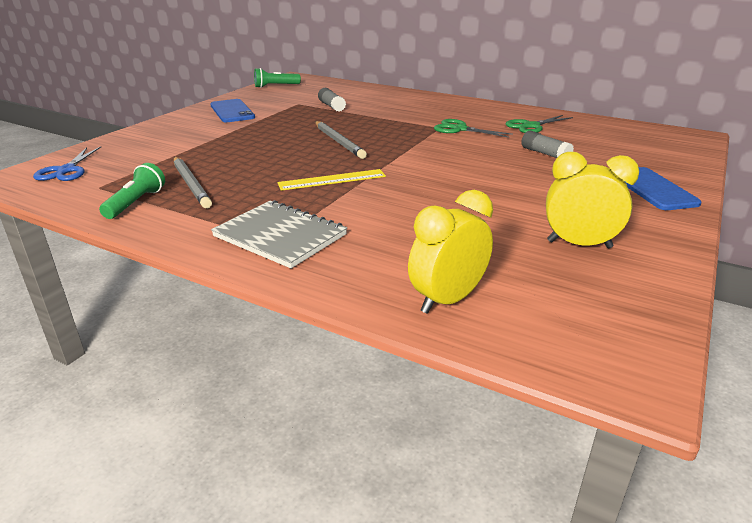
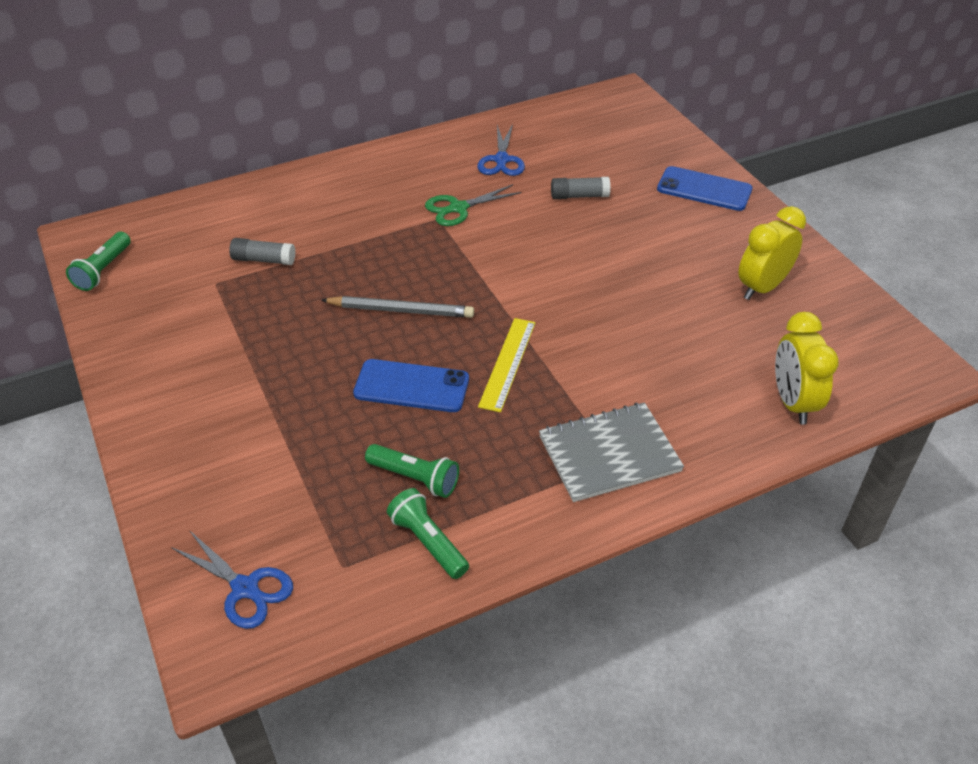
camera: 55 degrees left, 15 degrees up
grey pencil [174,157,212,208] -> green flashlight [365,444,459,498]
blue phone [210,99,255,122] -> blue phone moved to [353,359,469,412]
green scissors [506,115,573,133] -> blue scissors [478,124,525,176]

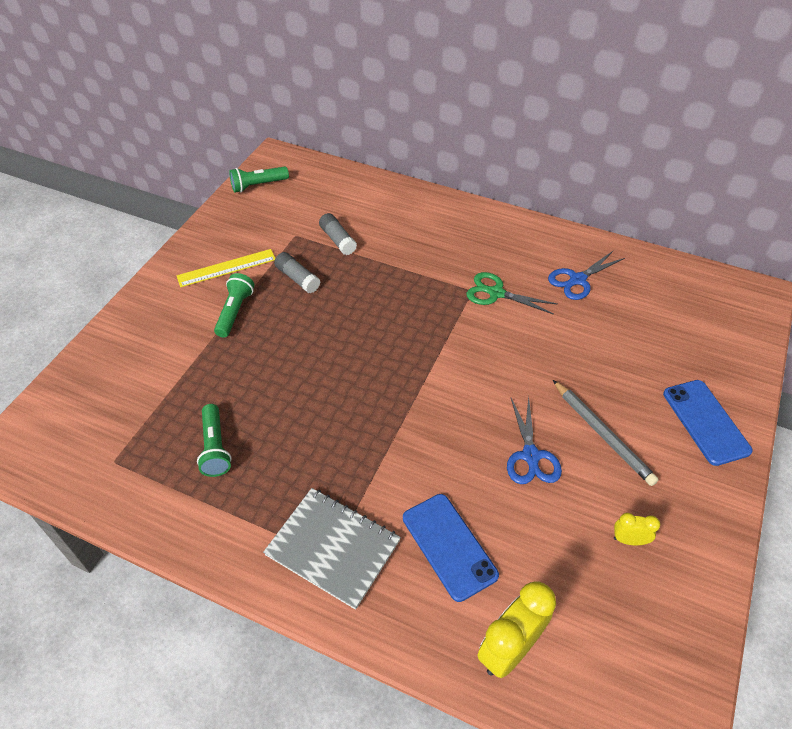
camera: 50 degrees right, 5 degrees up
blue scissors [171,530,293,629] -> blue scissors moved to [507,396,562,484]
grey pencil [321,296,474,318] -> grey pencil moved to [553,380,659,486]
blue phone [353,359,469,412] -> blue phone moved to [403,494,499,602]
green flashlight [387,488,469,579] -> green flashlight moved to [214,273,255,338]
yellow ruler [478,318,536,412] -> yellow ruler moved to [177,249,275,287]
grey glue stick [551,177,611,199] -> grey glue stick moved to [274,252,320,293]
yellow clock [738,206,806,300] -> yellow clock [614,513,660,545], size x0.51

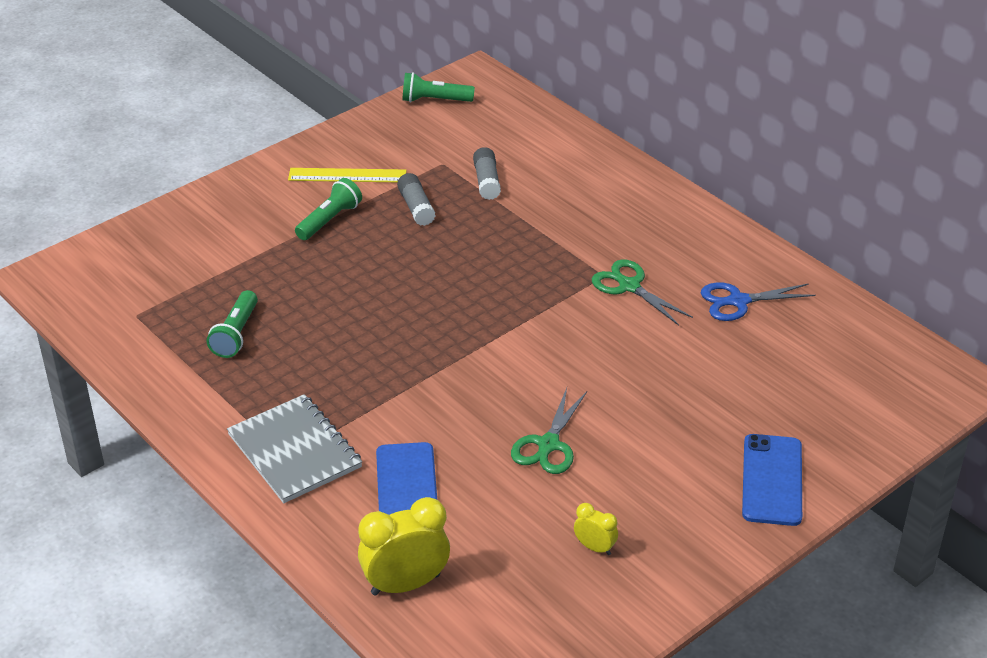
camera: 25 degrees right, 10 degrees down
blue scissors [507,396,562,484] -> green scissors [511,388,587,474]
grey pencil [553,380,659,486] -> none

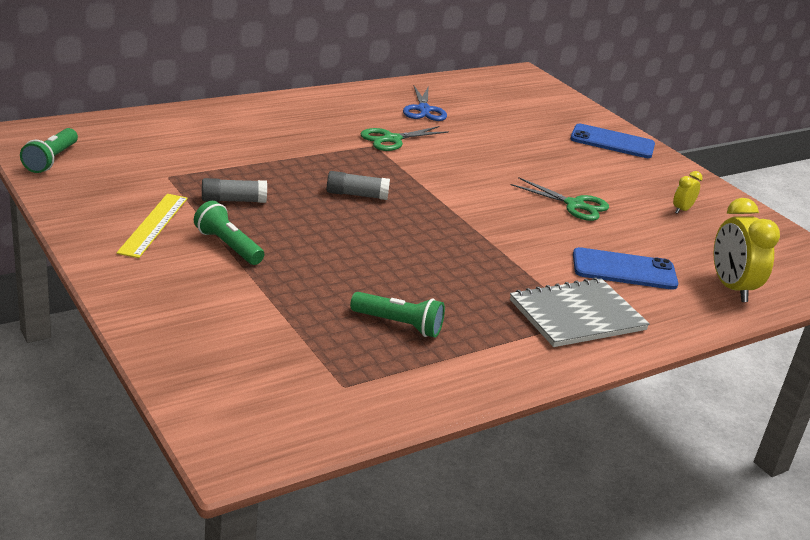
camera: 85 degrees left, 10 degrees down
grey glue stick [473,147,501,200] -> grey glue stick moved to [327,171,390,200]

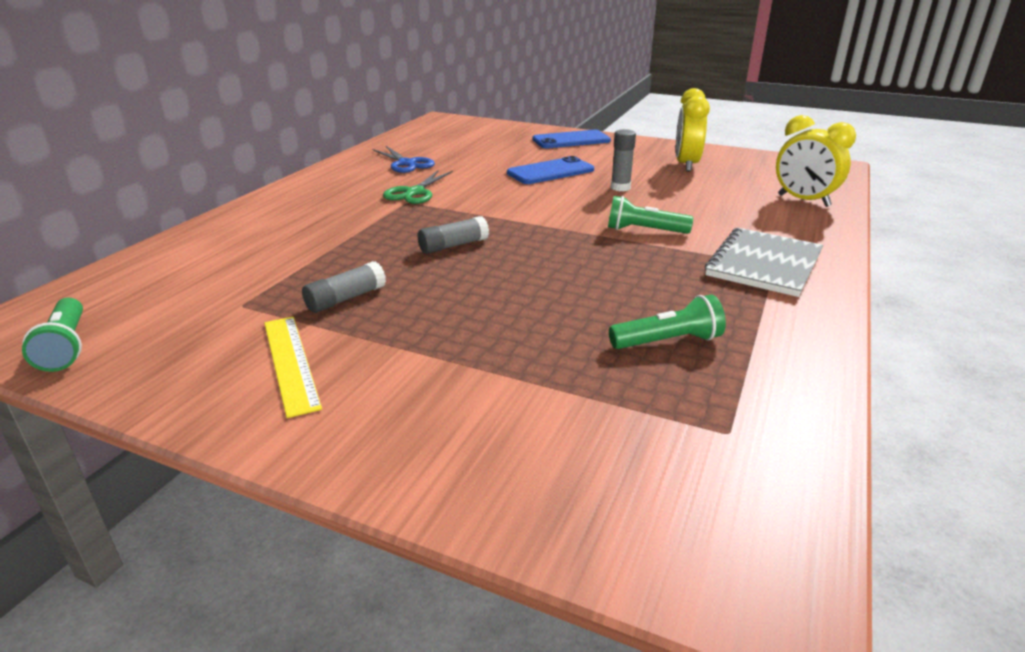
camera: 30 degrees left, 0 degrees up
green flashlight [194,201,264,265] -> green flashlight moved to [608,196,693,234]
green scissors [511,177,609,221] -> grey glue stick [611,129,636,191]
blue phone [573,247,678,290] -> blue phone moved to [507,156,594,184]
yellow clock [673,171,703,214] -> yellow clock [676,88,710,172], size x1.96

